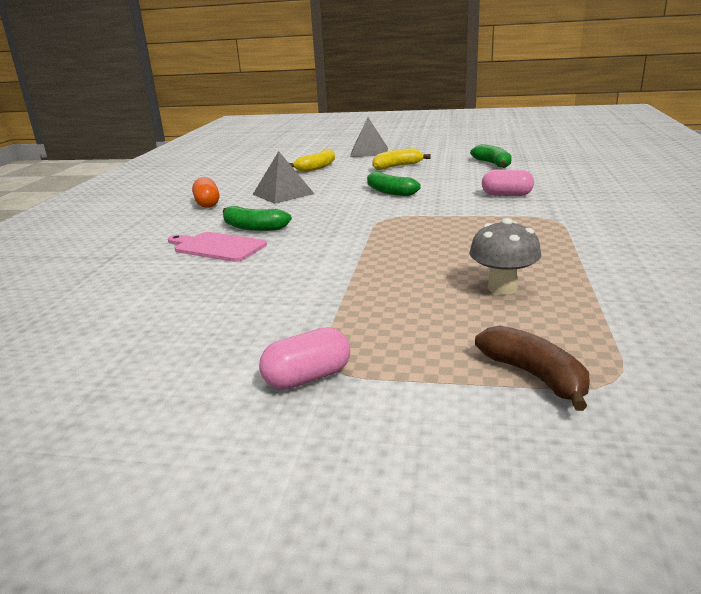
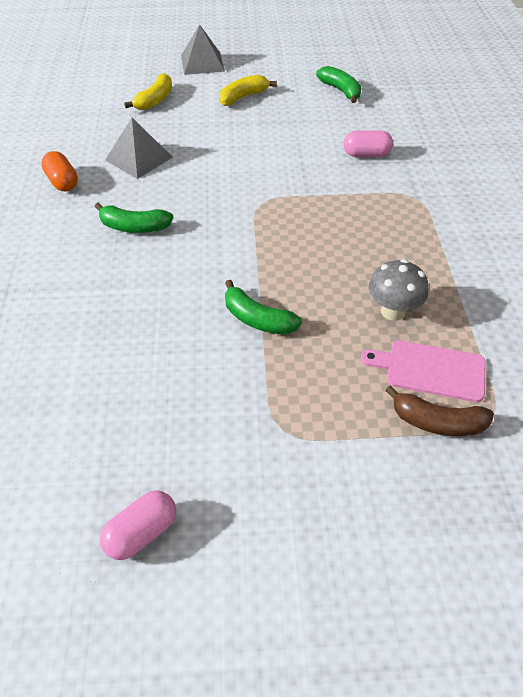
camera: 15 degrees left, 25 degrees up
pink cutting board [168,232,267,262] -> pink cutting board moved to [361,340,486,402]
pink capsule [259,327,350,390] -> pink capsule moved to [100,490,176,560]
green banana [367,171,421,196] -> green banana moved to [225,280,302,334]
brown banana [475,326,590,411] -> brown banana turned 150 degrees clockwise [385,385,494,436]

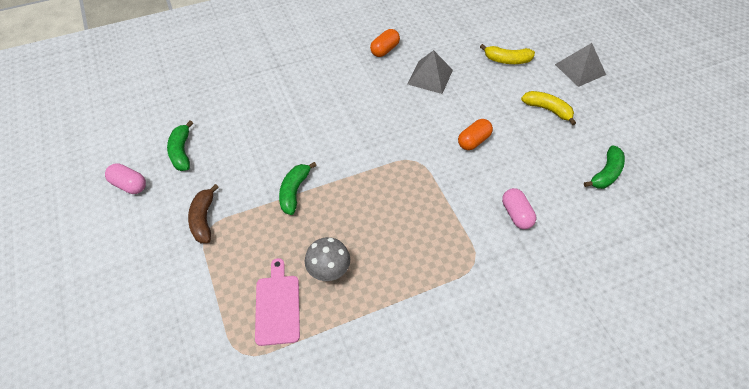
camera: 70 degrees right, 5 degrees up
green banana [95,203,174,233] -> green banana moved to [167,121,193,171]
brown banana [385,385,494,436] -> brown banana moved to [188,184,219,243]
none -> orange capsule [458,119,493,150]

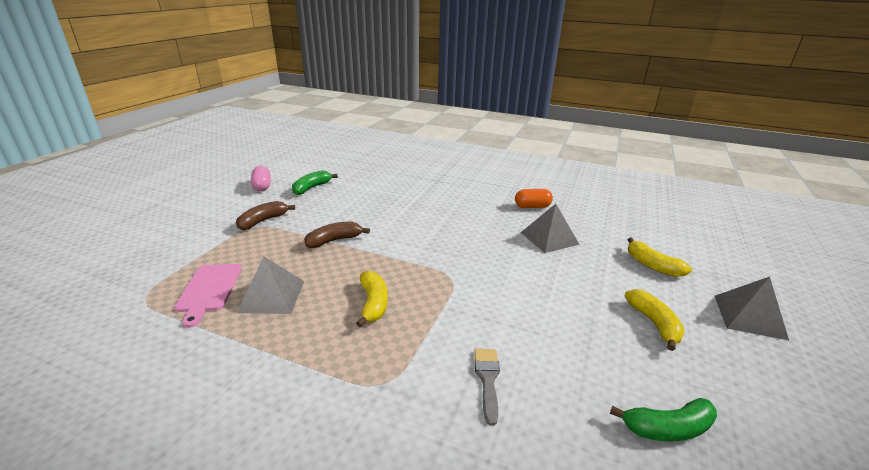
camera: 45 degrees right, 25 degrees down
pink cutting board [255,258,300,346] -> pink cutting board turned 135 degrees clockwise [174,264,242,328]
green banana [279,162,317,215] -> brown banana [304,221,370,248]
grey mushroom [305,237,350,281] -> grey pyramid [237,256,304,314]
orange capsule [458,119,493,150] -> none
pink capsule [502,188,536,229] -> grey brush [474,349,500,426]
none -> yellow banana [356,271,388,327]

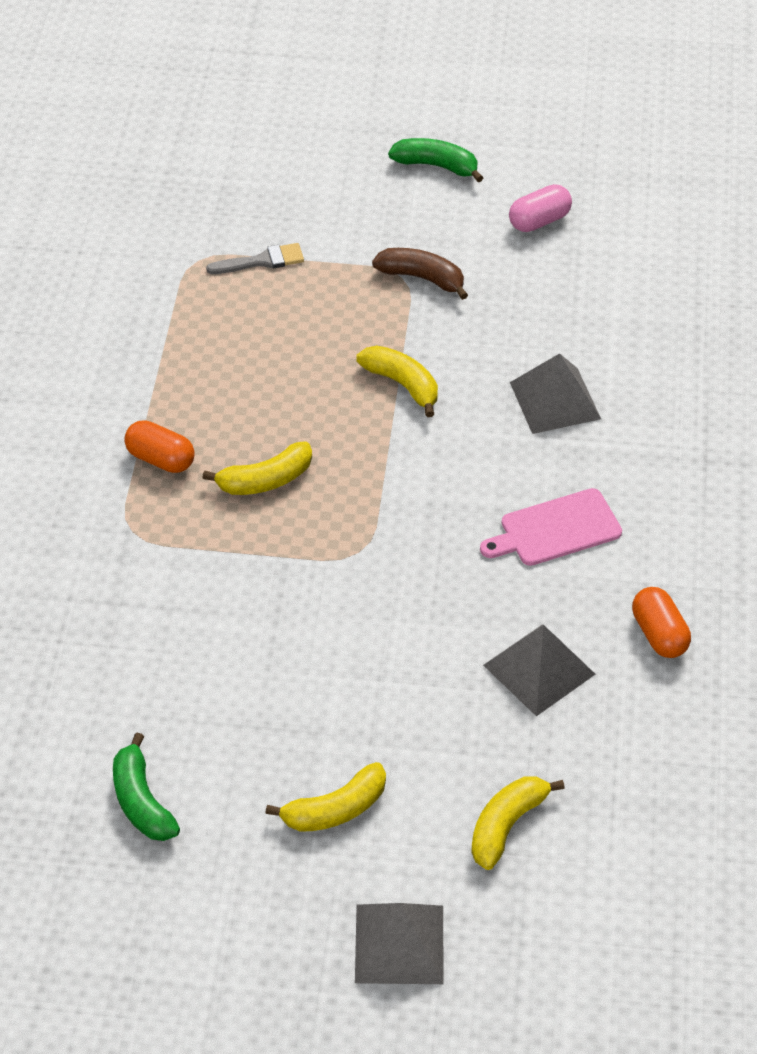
camera: 75 degrees right, 20 degrees up
pink cutting board [174,264,242,328] -> pink cutting board moved to [480,488,622,566]
grey pyramid [237,256,304,314] -> grey pyramid moved to [510,353,601,434]
green banana [292,170,338,195] -> green banana moved to [388,138,484,183]
brown banana [304,221,370,248] -> yellow banana [356,346,438,417]
grey brush [474,349,500,426] -> grey brush moved to [206,243,304,274]
none -> orange capsule [124,420,195,473]

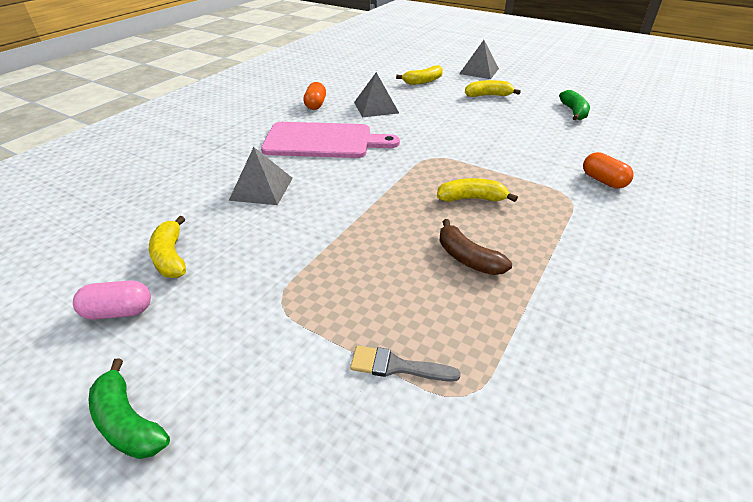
camera: 155 degrees left, 10 degrees down
orange capsule [124,420,195,473] -> orange capsule moved to [583,152,634,189]
yellow banana [356,346,438,417] -> yellow banana moved to [149,216,186,278]
brown banana [372,248,468,300] -> brown banana moved to [440,219,512,275]
pink cutting board [480,488,622,566] -> pink cutting board [261,122,400,158], size x1.68

